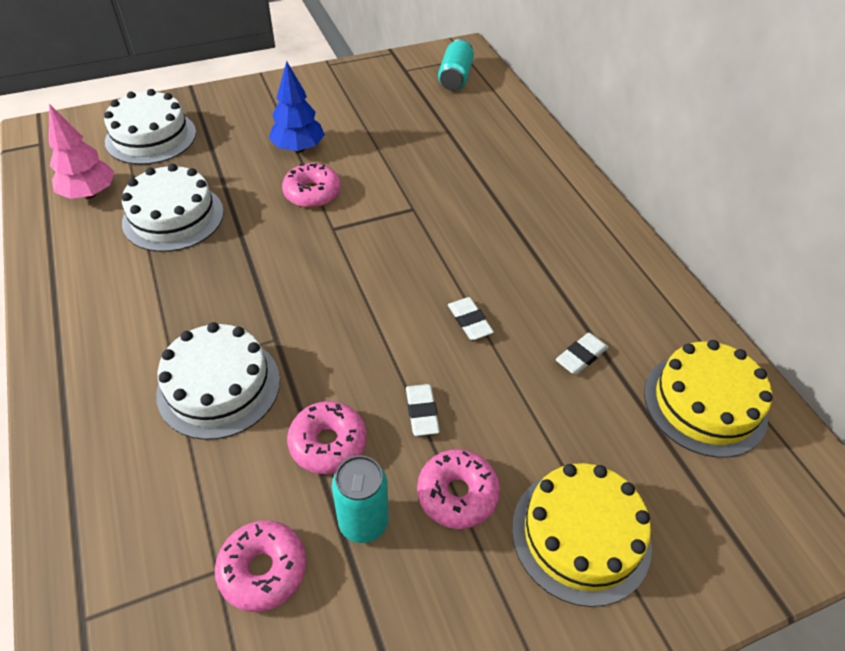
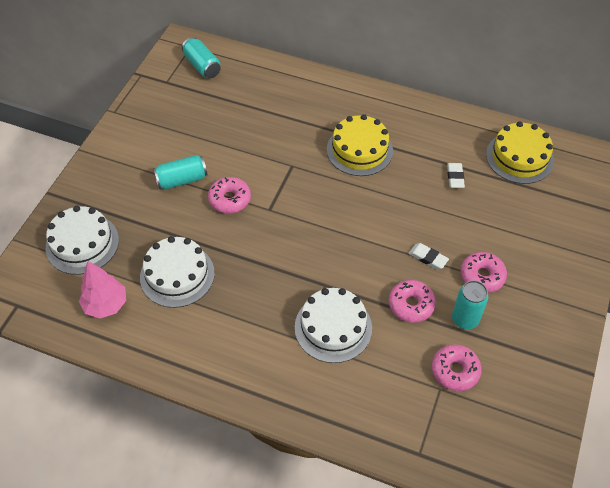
camera: 45 degrees left, 5 degrees up
blue tree [269,61,325,153] -> turquoise can [153,155,207,189]
white eraser [448,297,494,340] -> none
yellow cake [512,463,652,607] -> yellow cake moved to [327,114,393,176]

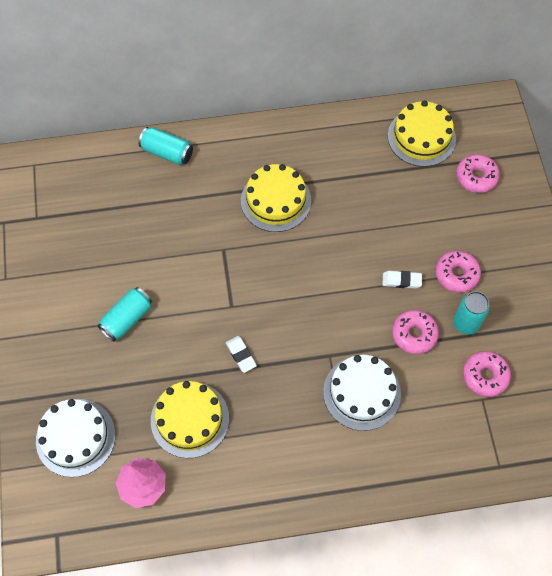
camera: 30 degrees left, 10 degrees up
white cake [140,236,215,308] -> yellow cake [151,381,229,458]
turquoise can [182,37,221,78] -> turquoise can moved to [139,127,193,165]
pink donut [208,177,251,213] -> pink donut moved to [456,154,500,193]
white eraser [447,163,465,188] -> white eraser moved to [226,336,257,373]

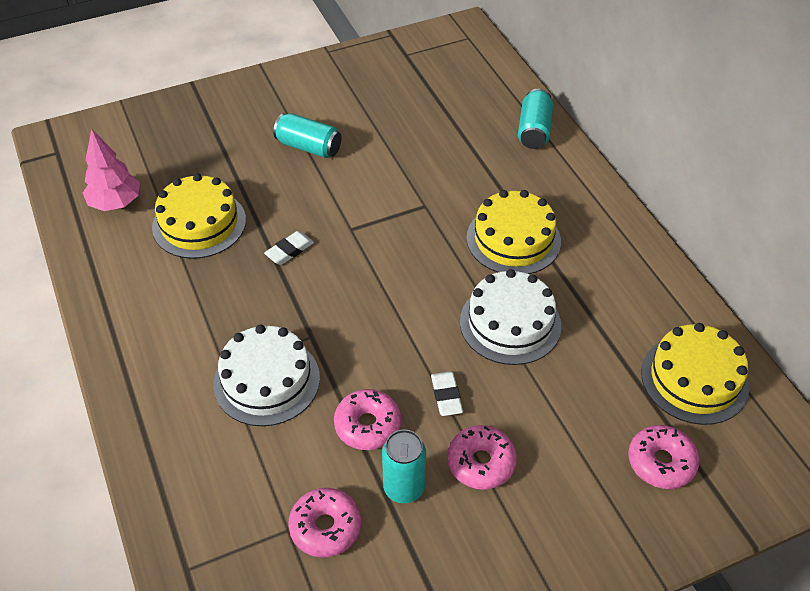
camera: 75 degrees right, 15 degrees down
white cake [36,399,115,477] -> white cake moved to [460,269,561,365]

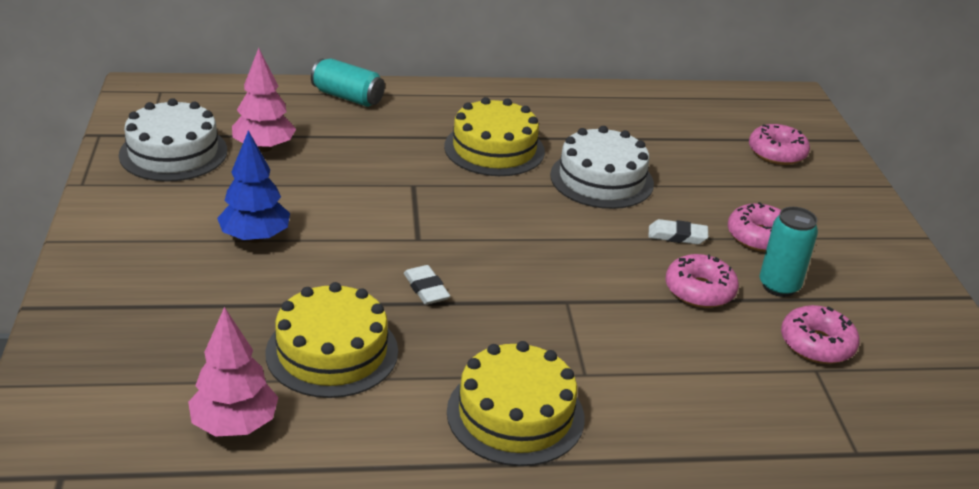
camera: 75 degrees left, 15 degrees down
white cake [213,324,320,426] -> white cake moved to [119,98,227,182]
turquoise can [273,113,342,158] -> blue tree [217,130,290,243]
yellow cake [641,323,749,425] -> yellow cake moved to [447,341,584,466]
none -> pink tree [232,48,296,152]

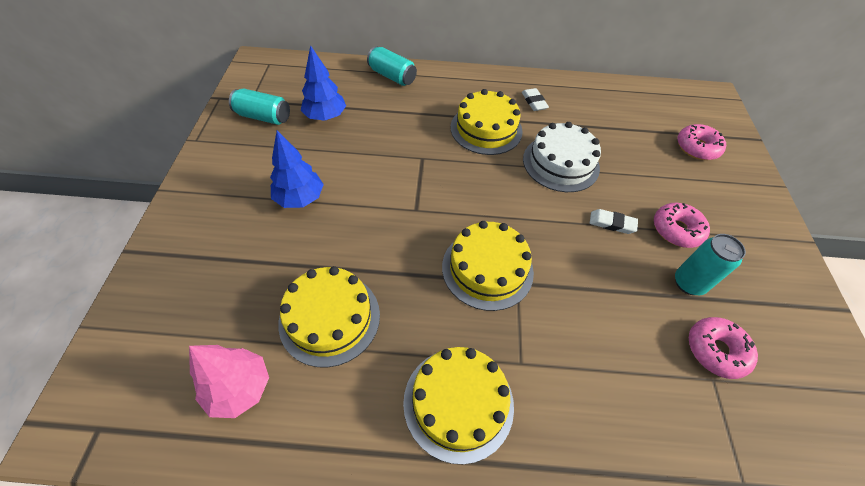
camera: 10 degrees right, 20 degrees up
white cake [119,98,227,182] -> turquoise can [229,89,290,125]
pink tree [232,48,296,152] -> blue tree [300,45,346,121]
white eraser [404,265,450,305] -> white eraser moved to [522,88,549,111]
pink donut [666,254,739,308] -> none
none -> yellow cake [442,221,534,311]

